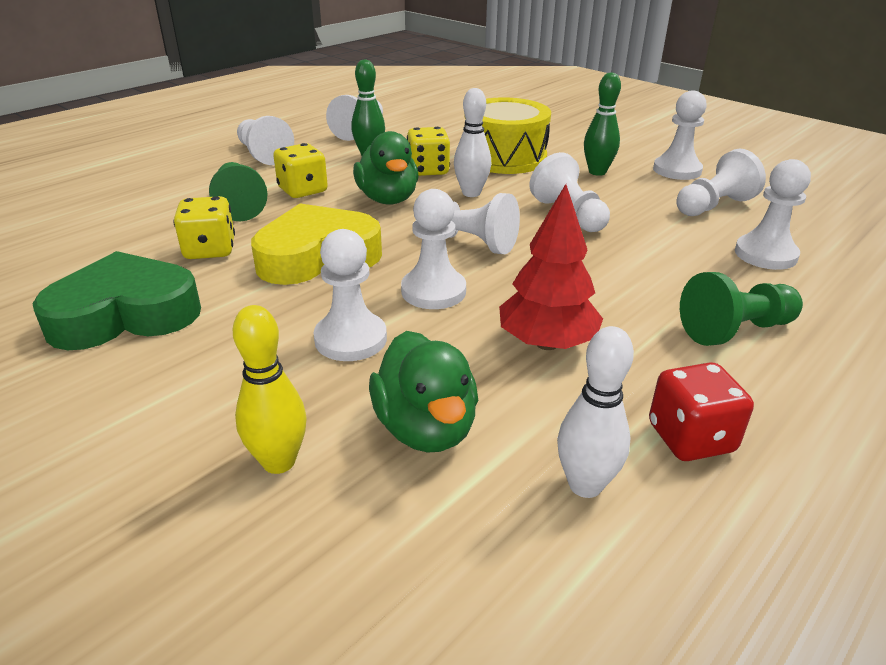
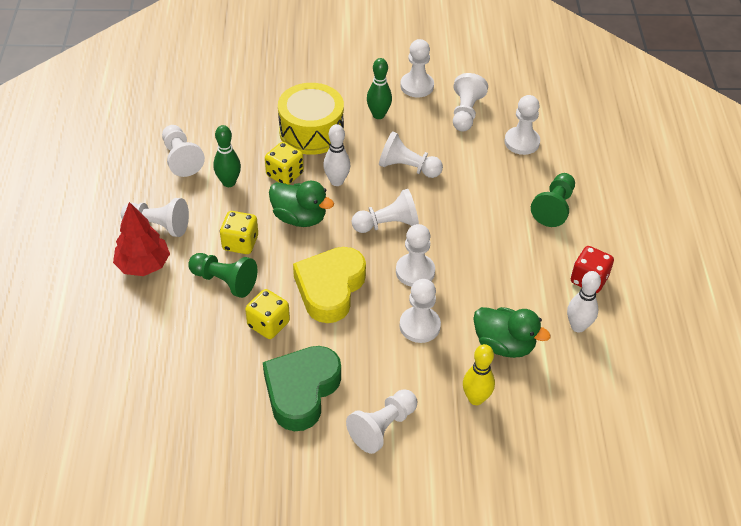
camera: 45 degrees left, 15 degrees up
red tree [499,184,603,350] -> red tree moved to [113,202,170,276]
none -> white pawn [346,389,417,454]

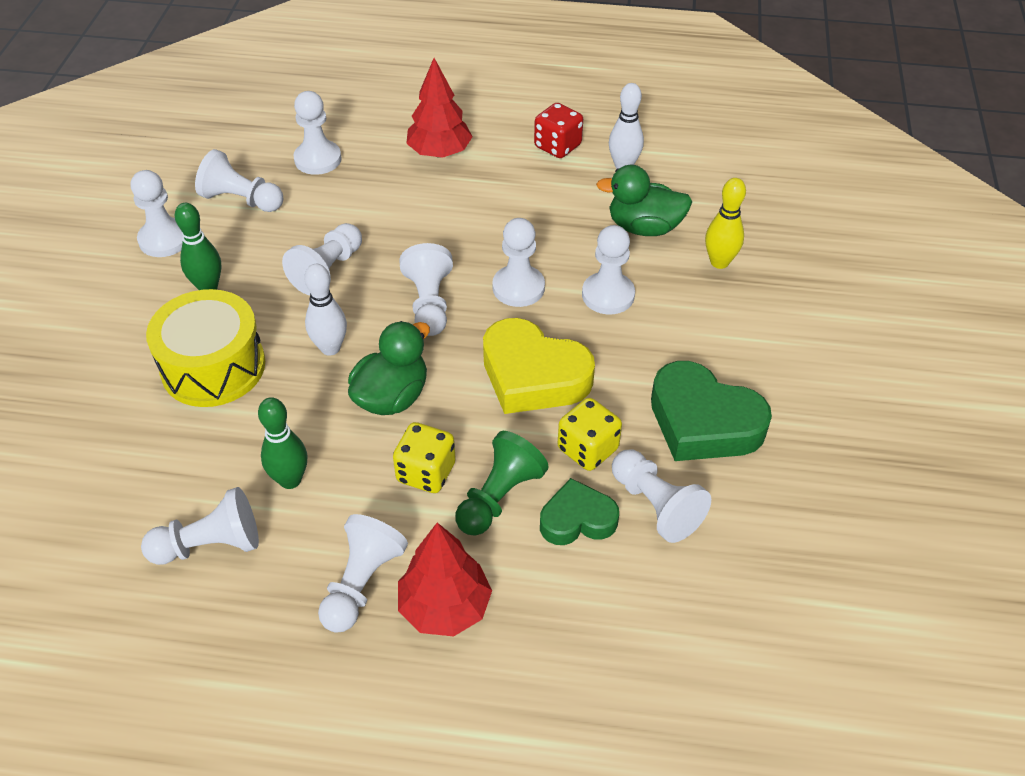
camera: 80 degrees left, 0 degrees up
yellow dice [265,142,304,185] -> none
white pawn [346,389,417,454] -> white pawn moved to [612,449,711,543]
green duck [473,307,551,358] -> green duck turned 120 degrees counterclockwise [596,165,692,236]
green pawn [531,173,575,227] -> red tree [406,58,473,158]
none -> green heart [540,478,619,545]

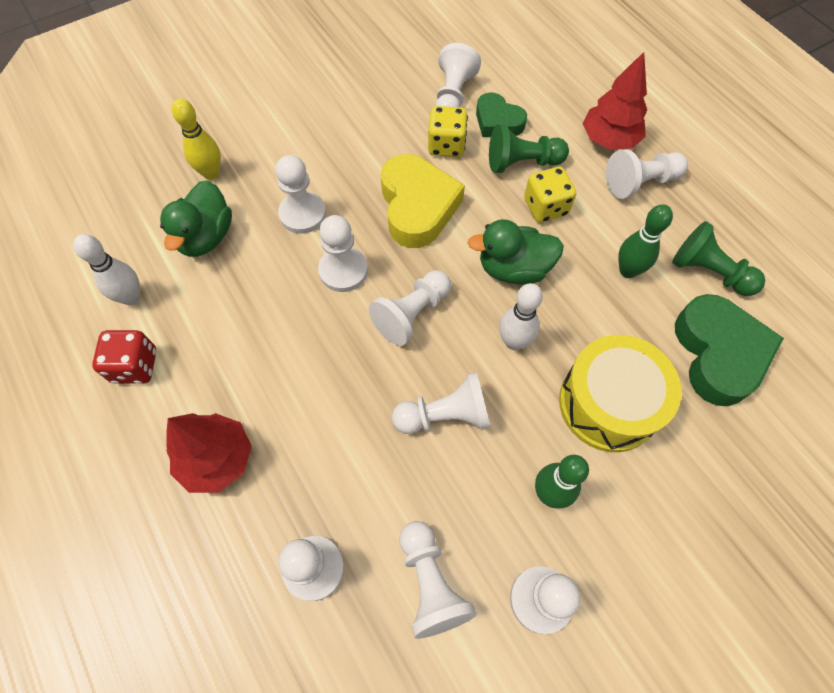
camera: 130 degrees left, 15 degrees up
white pawn [141,487,259,565] -> green pawn [672,221,765,296]
green duck [596,165,692,236] -> green duck turned 45 degrees clockwise [160,180,232,257]
green heart [651,361,772,461] -> green heart moved to [675,294,784,406]

